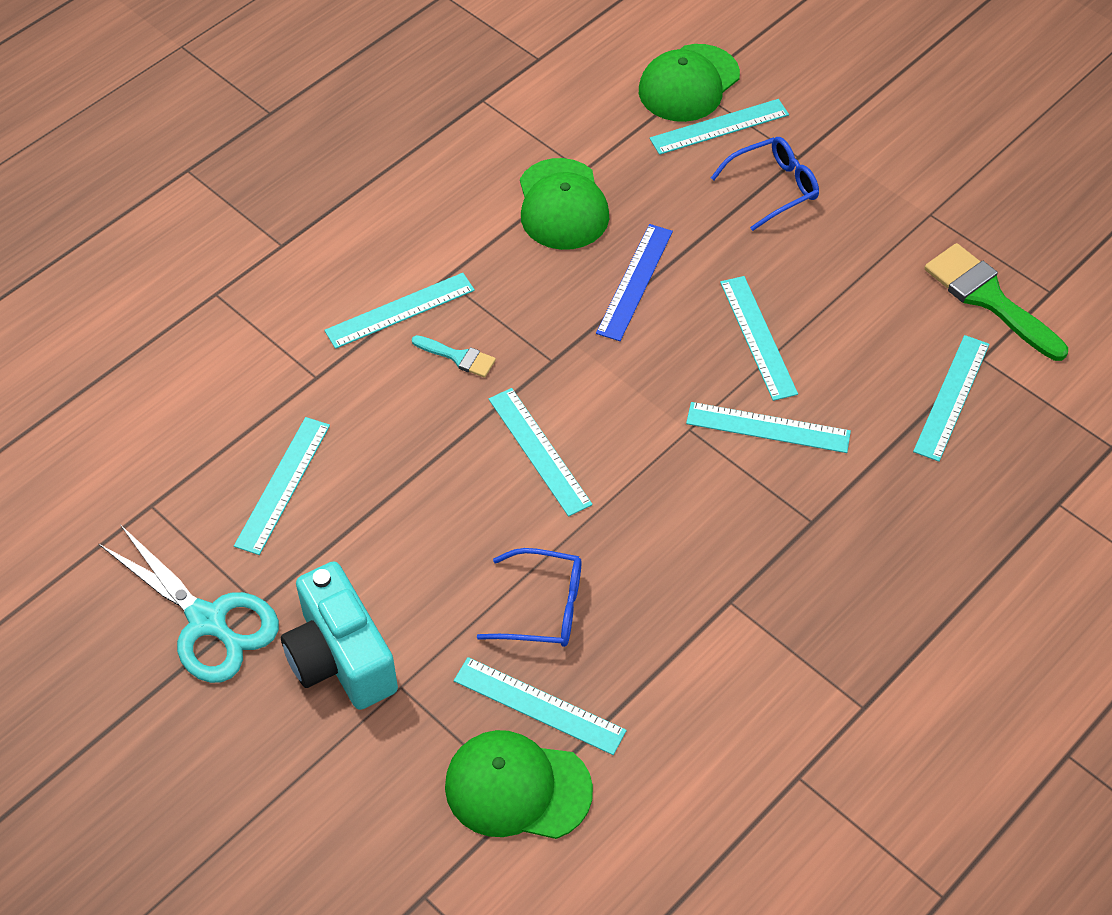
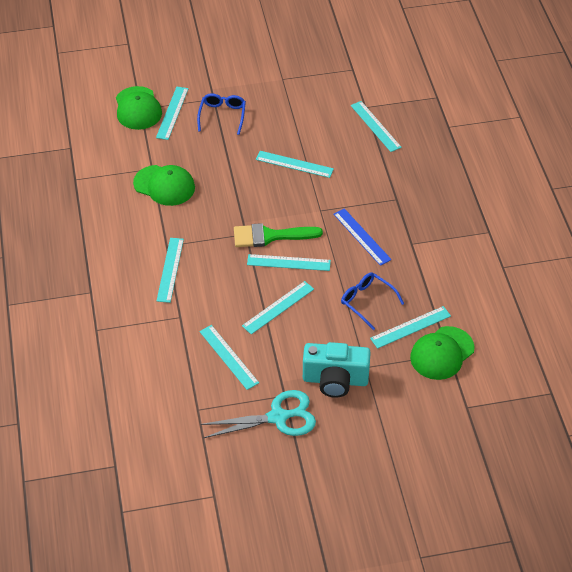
camera: 55 degrees left, 5 degrees down
turquoise brush [412,335,496,378] -> none
blue glasses [477,548,582,647] -> blue glasses turned 90 degrees counterclockwise [341,272,404,330]
blue ruler [596,224,673,341] -> blue ruler moved to [333,208,392,266]
turquoise ruler [686,402,851,453] -> turquoise ruler moved to [242,281,314,334]
green brush [924,243,1068,361] -> green brush moved to [234,223,323,247]

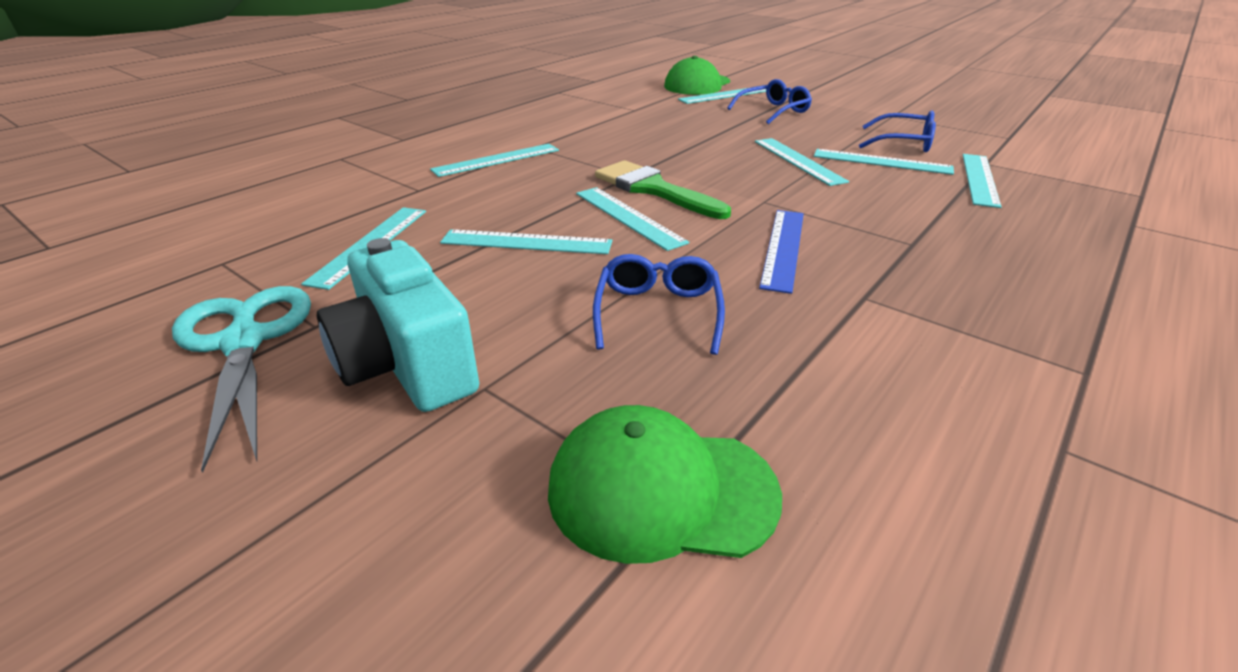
camera: 50 degrees right, 15 degrees down
green cap [133,165,195,206] -> none
turquoise scissors [201,390,316,438] -> turquoise scissors turned 150 degrees counterclockwise [172,286,311,473]
turquoise ruler [370,306,451,349] -> turquoise ruler moved to [814,149,954,175]
none -> blue glasses [859,111,936,152]

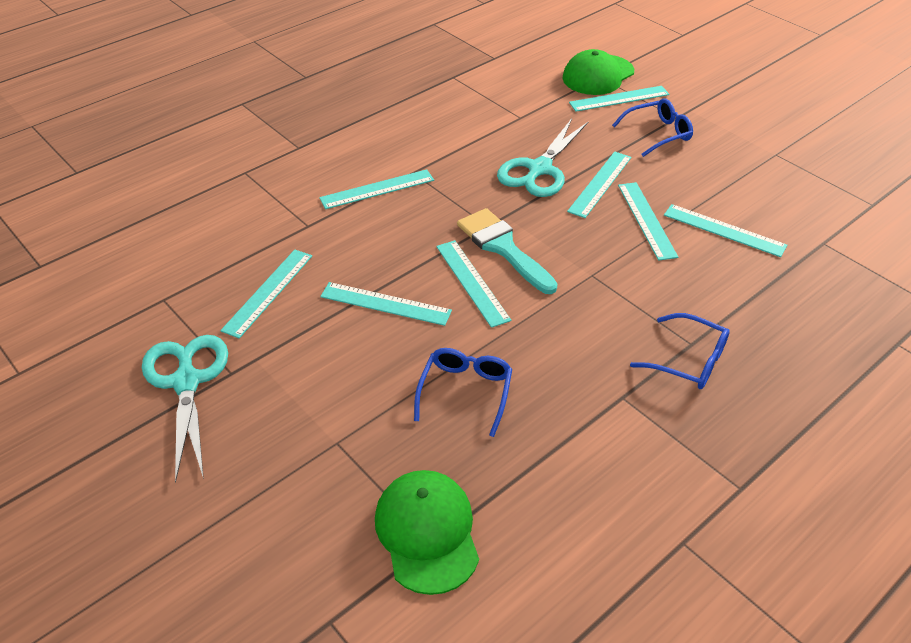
camera: 10 degrees right, 10 degrees up
turquoise camera [317,238,479,412] -> none
green cap [548,405,782,564] -> green cap turned 60 degrees clockwise [375,470,479,595]
green brush [595,160,731,219] -> turquoise brush [457,208,558,294]
blue ruler [759,210,804,294] -> none
blue glasses [859,111,936,152] -> blue glasses moved to [630,313,730,389]
turquoise ruler [963,154,1002,208] -> turquoise ruler moved to [567,152,631,218]
none -> turquoise scissors [497,119,589,197]

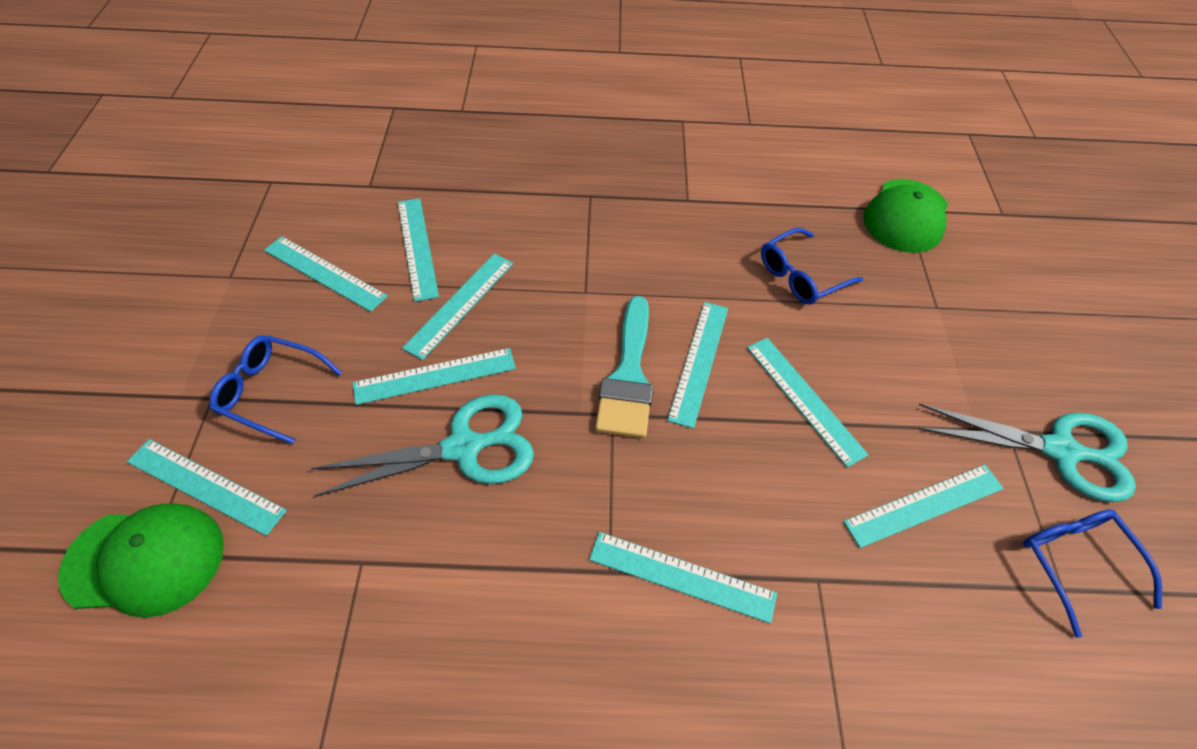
camera: 140 degrees left, 10 degrees up
turquoise scissors [142,335,228,483] -> turquoise scissors turned 105 degrees counterclockwise [918,404,1136,502]
blue glasses [630,313,730,389] -> blue glasses moved to [1023,509,1162,638]
none -> turquoise ruler [264,236,388,312]

